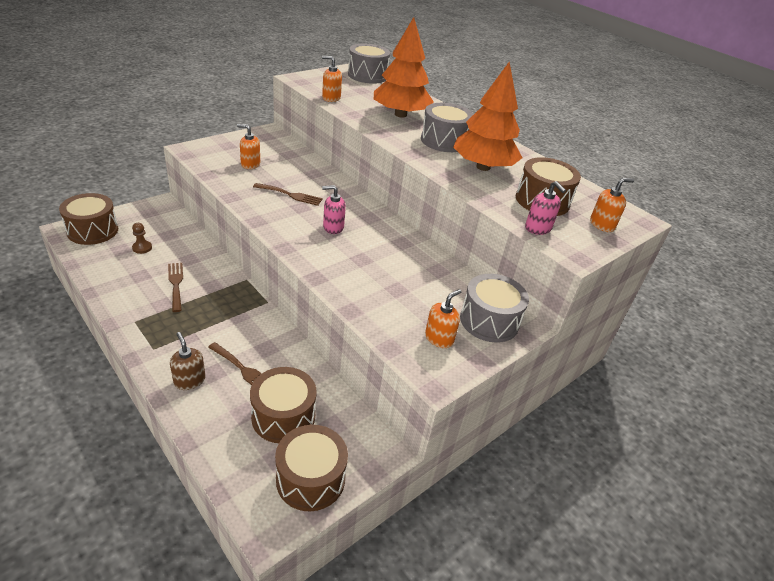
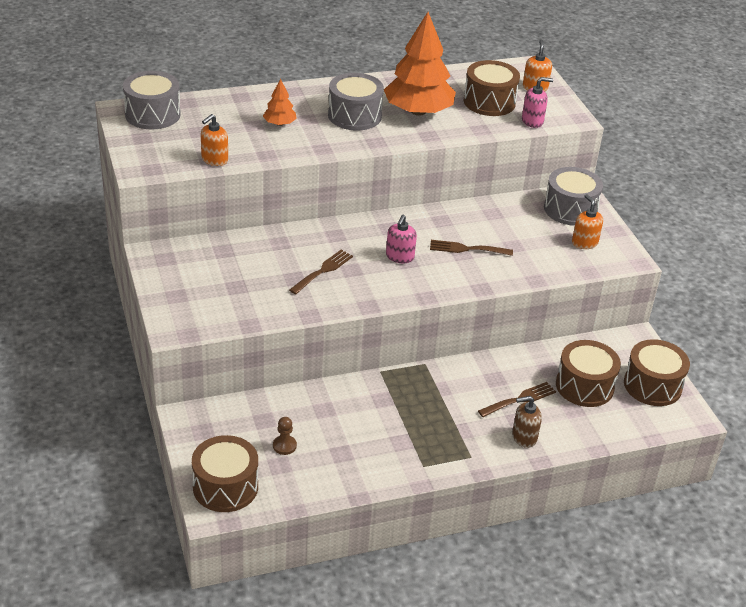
camera: 65 degrees left, 0 degrees up
brown fork [168,263,183,312] -> brown fork moved to [430,240,513,256]
orange soap dispenser [237,124,260,169] -> none
orange tree [374,17,434,117] -> orange tree [263,78,297,126], size x0.46

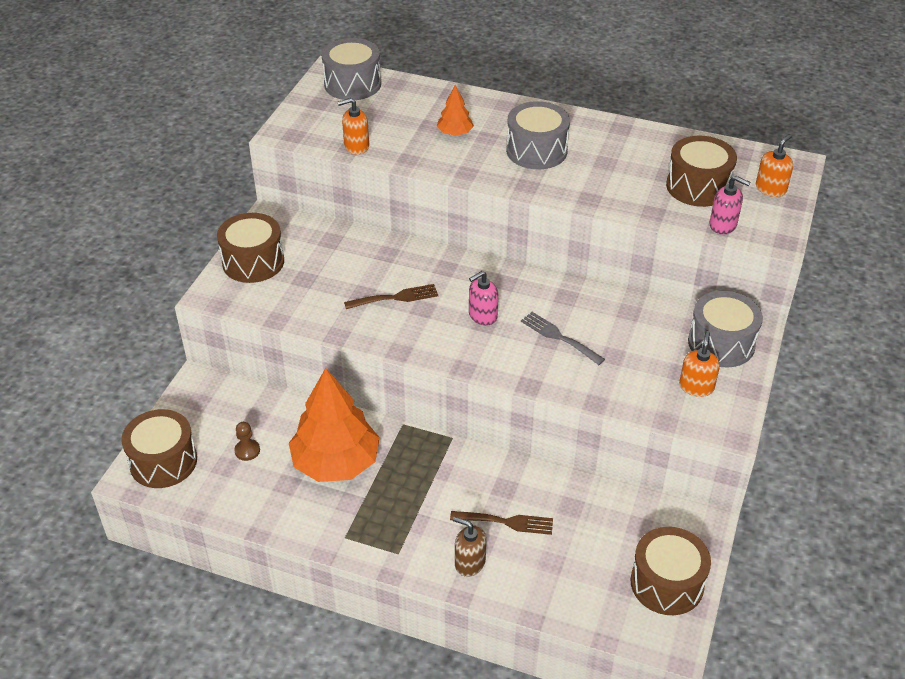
camera: 40 degrees right, 5 degrees up
orange tree [384,12,456,116] -> orange tree moved to [289,368,380,482]
brown fork [430,240,513,256] -> grey fork [521,312,605,365]
brown drum [556,340,621,407] -> brown drum moved to [217,213,284,283]

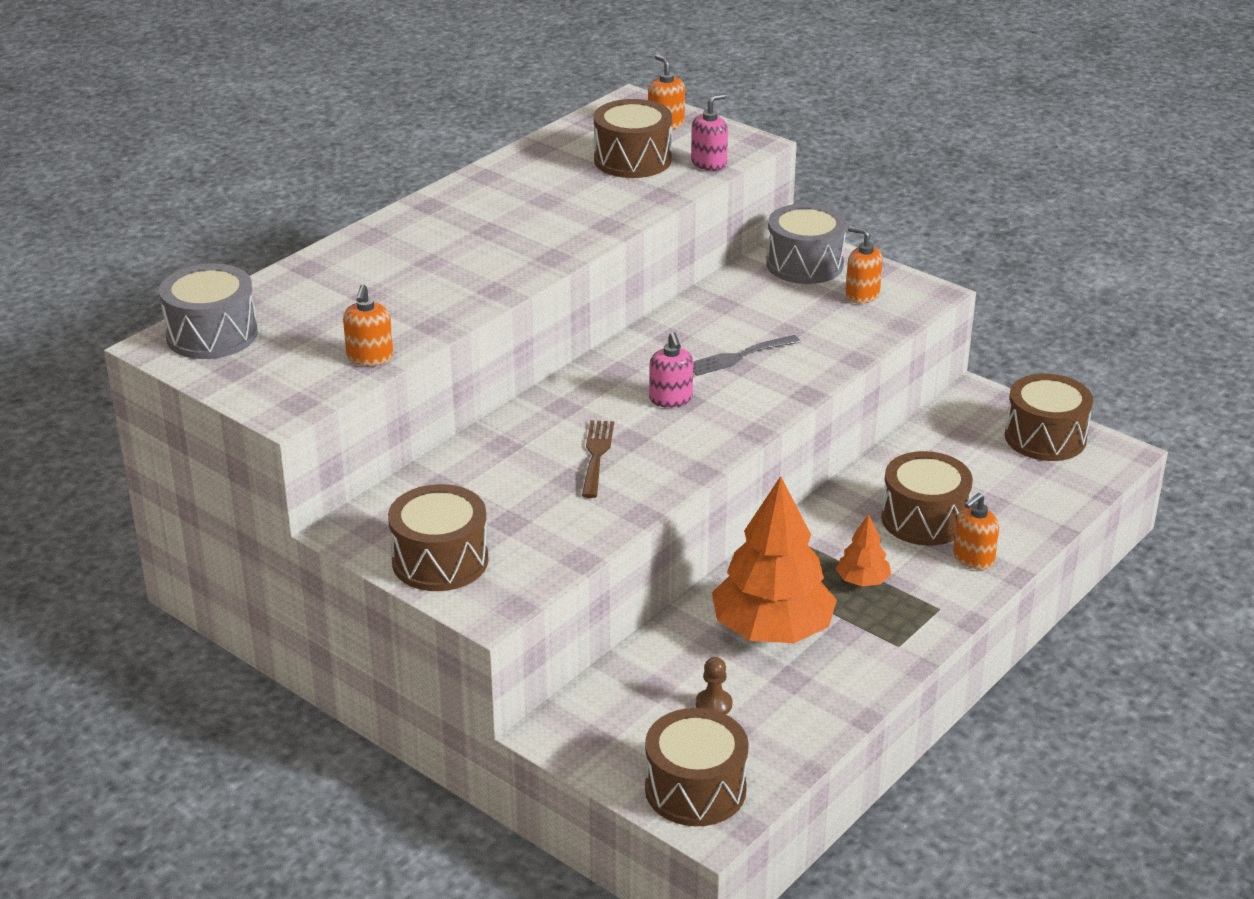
camera: 70 degrees left, 10 degrees down
orange tree [436,85,474,136] -> orange tree moved to [836,514,891,587]
brown fork [450,511,553,535] -> brown drum [881,451,973,546]
brown soap dispenser [453,516,486,577] -> orange soap dispenser [953,493,999,570]
grey drum [506,101,570,169] -> none

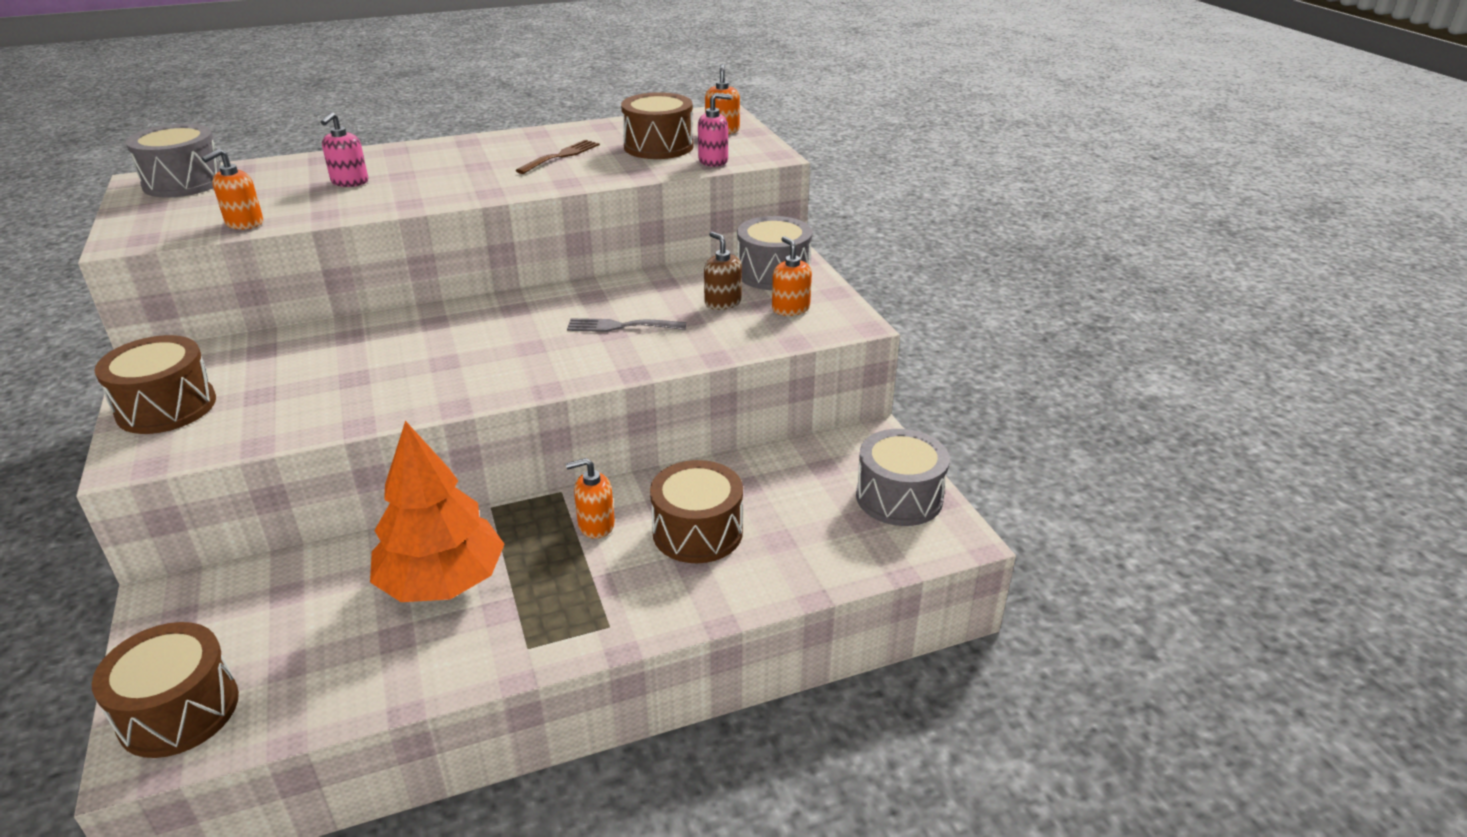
camera: 30 degrees right, 0 degrees up
brown fork [582,420,614,498] -> brown fork moved to [515,140,600,174]
pink soap dispenser [649,332,693,408] -> pink soap dispenser moved to [321,112,368,187]
brown pawn [696,657,732,714] -> none
orange tree [836,514,891,587] -> none
orange soap dispenser [953,493,999,570] -> orange soap dispenser moved to [566,458,615,539]
brown drum [1005,374,1093,461] -> grey drum [856,429,950,526]
none -> brown soap dispenser [704,232,742,310]

